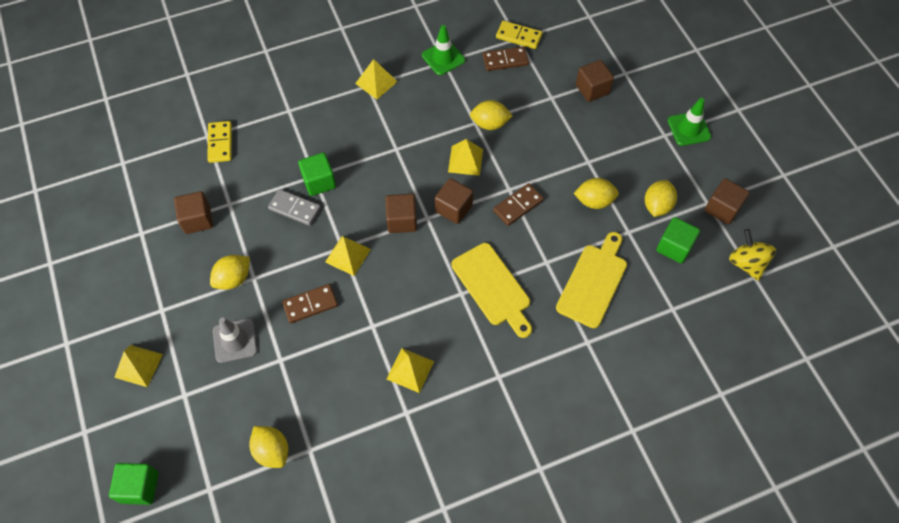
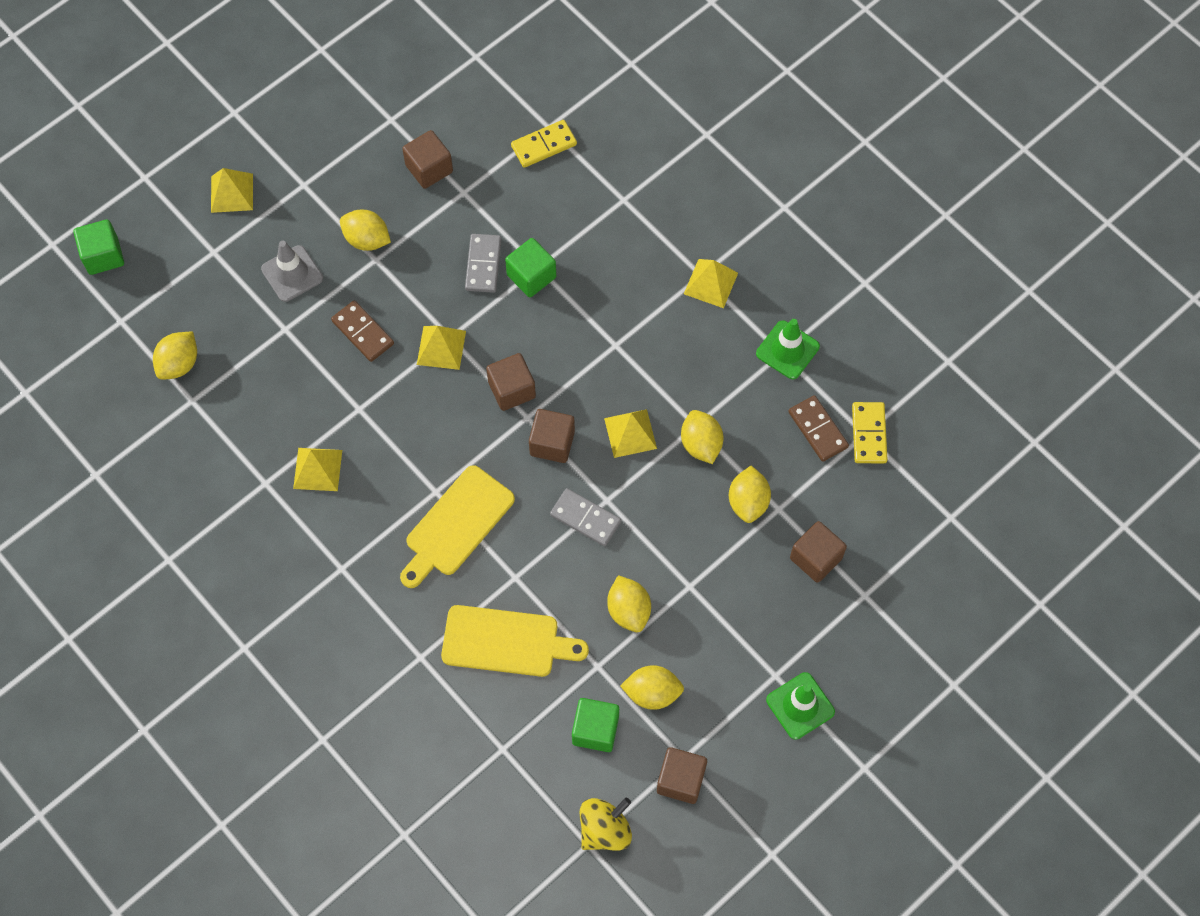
camera: 70 degrees right, 5 degrees up
brown domino [493,183,544,226] -> grey domino [550,488,621,546]
none -> yellow lemon [729,466,771,523]

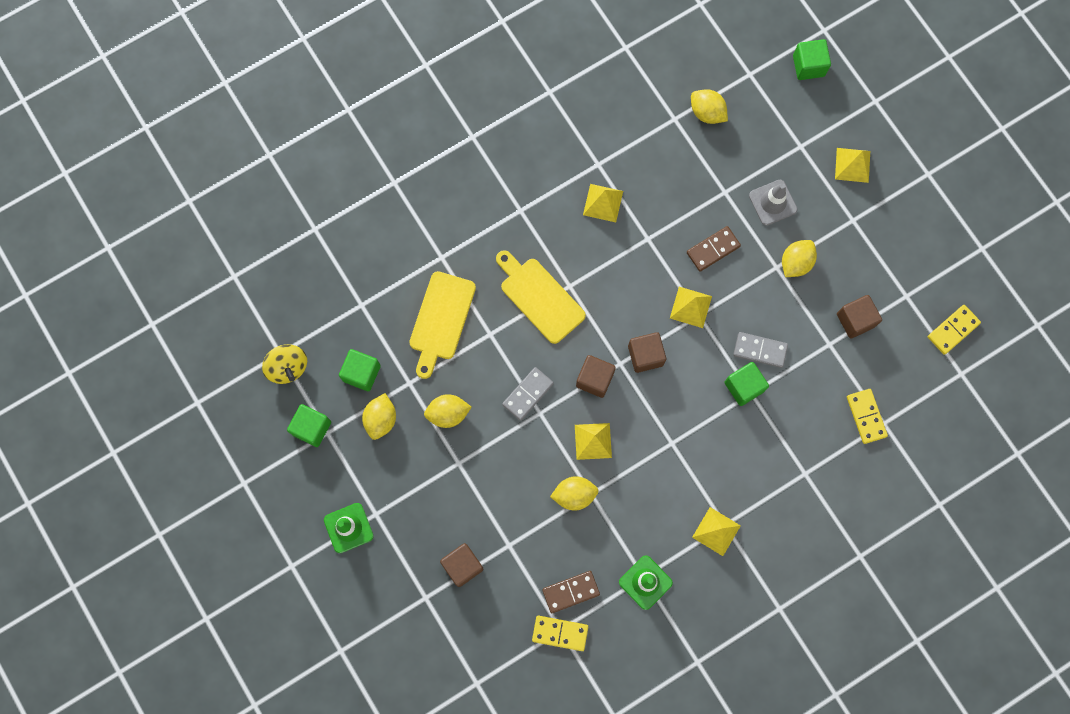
camera: 100 degrees right, 10 degrees up
brown cube [657,747,707,804] -> green cube [287,404,331,447]
yellow lemon [729,466,771,523] -> none
none -> yellow domino [928,305,981,355]

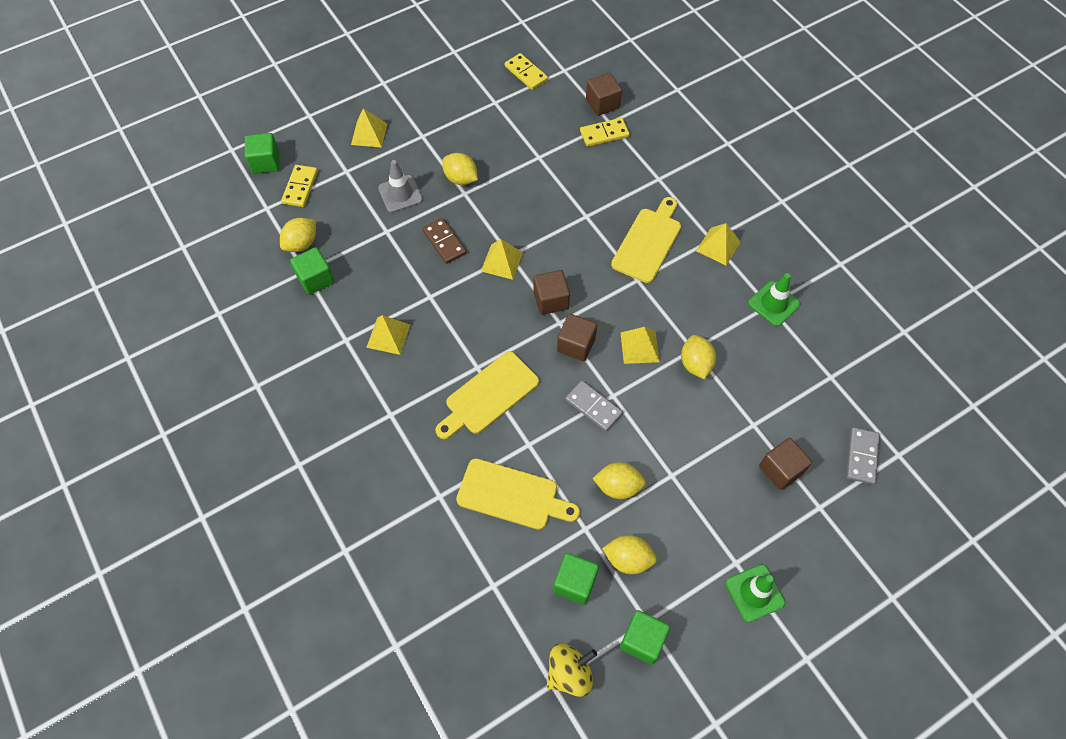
camera: 90 degrees left, 15 degrees down
yellow lemon [424,394,471,428] -> yellow lemon turned 75 degrees counterclockwise [592,462,646,499]
yellow domino [532,616,588,651] -> yellow domino moved to [281,165,318,207]
brown domino [542,571,600,613] -> none
green cube [724,362,769,406] -> green cube moved to [290,247,334,295]
grey domino [733,332,788,368] -> grey domino moved to [847,427,880,484]
brown cube [837,295,882,338] -> brown cube moved to [586,73,622,116]
none -> yellow cutting board [611,197,681,283]

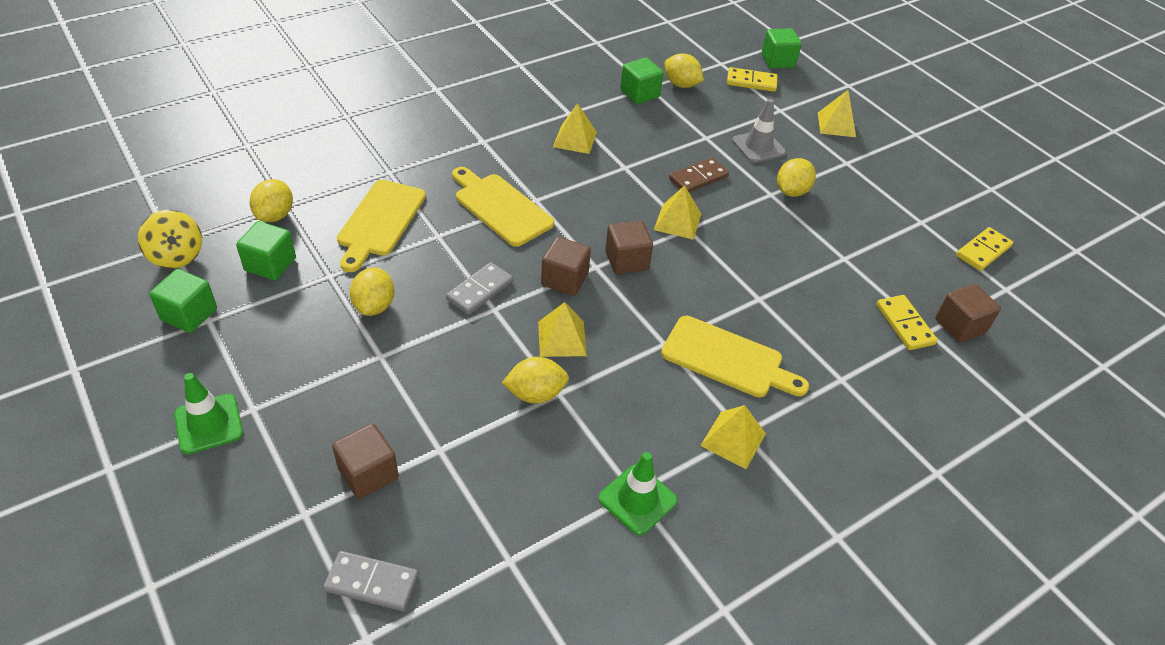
camera: 85 degrees right, 15 degrees down
yellow lemon [602,535,657,574] -> yellow lemon moved to [250,179,293,222]

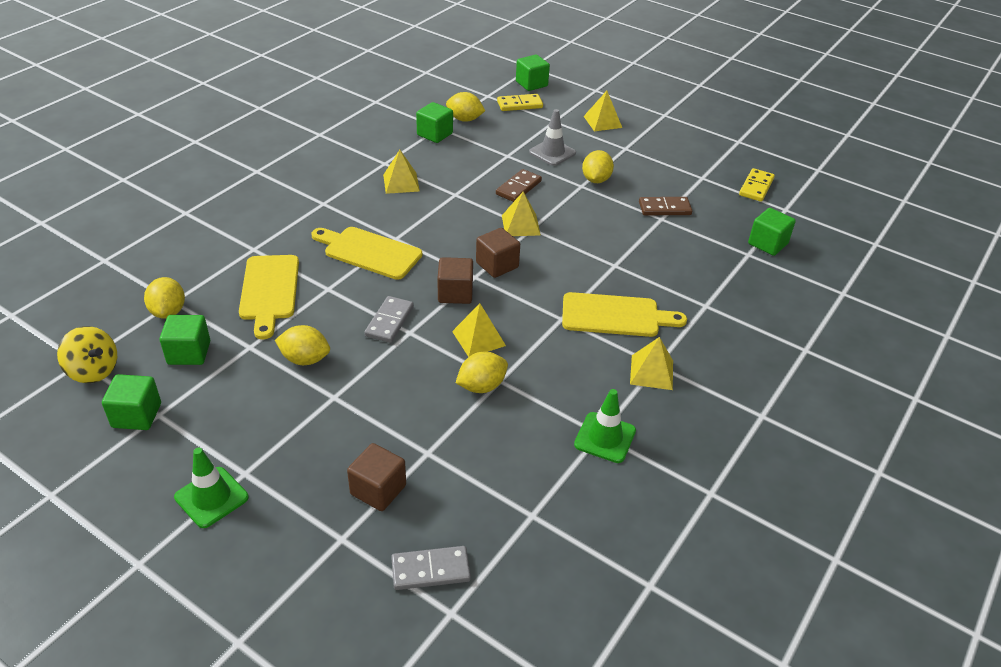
camera: 20 degrees left, 5 degrees down
yellow lemon [350,268,394,316] -> yellow lemon turned 60 degrees counterclockwise [275,325,330,365]
yellow domino [876,295,938,350] -> none
brown cube [935,284,1001,343] -> green cube [748,208,796,256]
none -> brown domino [639,197,692,215]

